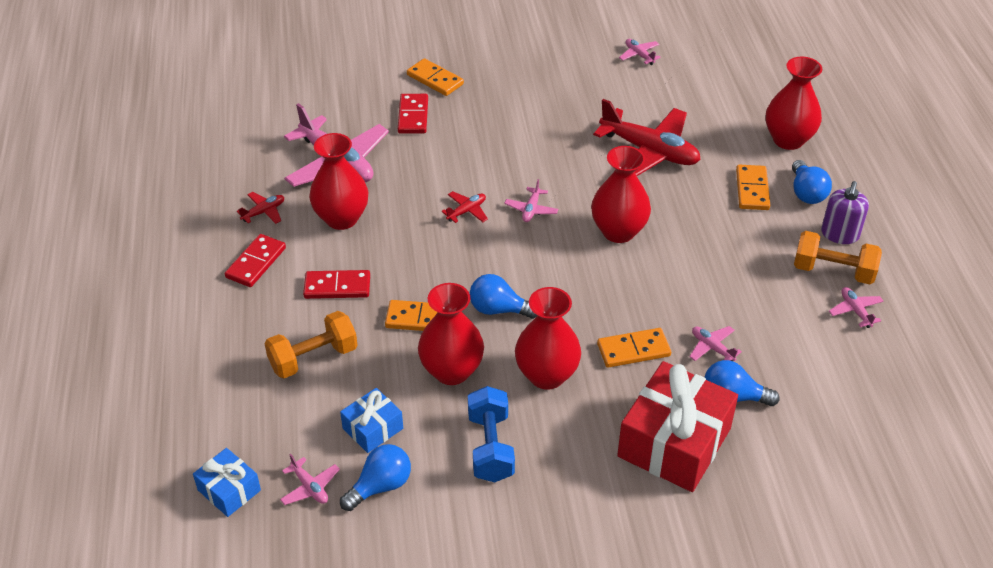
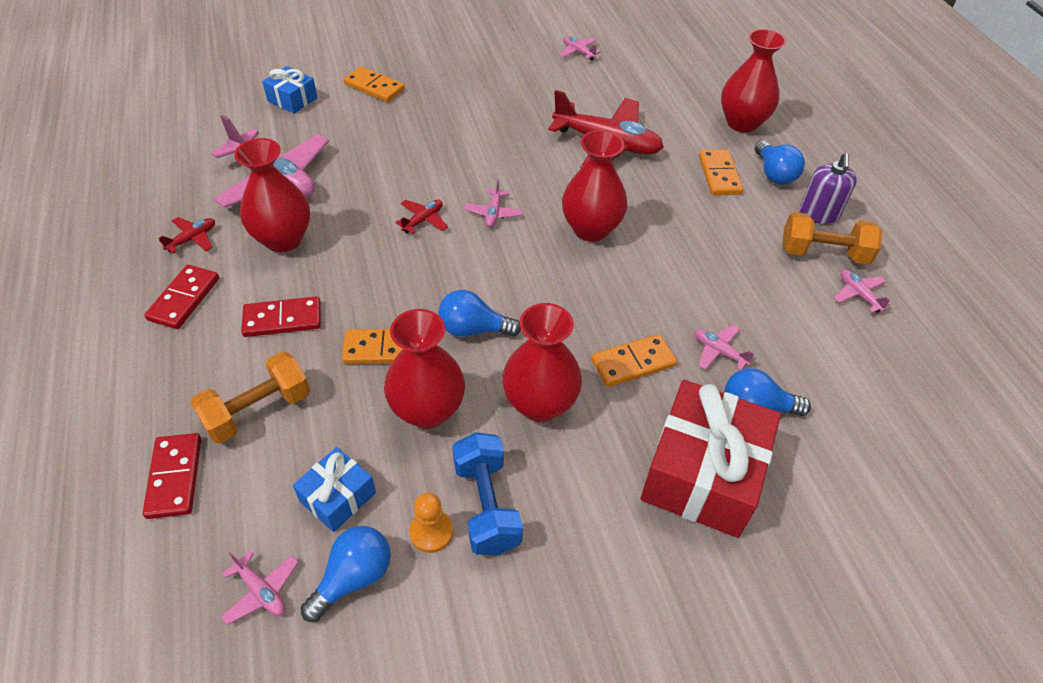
camera: 10 degrees left, 5 degrees up
blue gift [193,448,261,517] -> blue gift moved to [262,66,318,114]
red domino [398,94,428,133] -> red domino moved to [143,433,201,519]
none -> orange pawn [409,492,453,553]

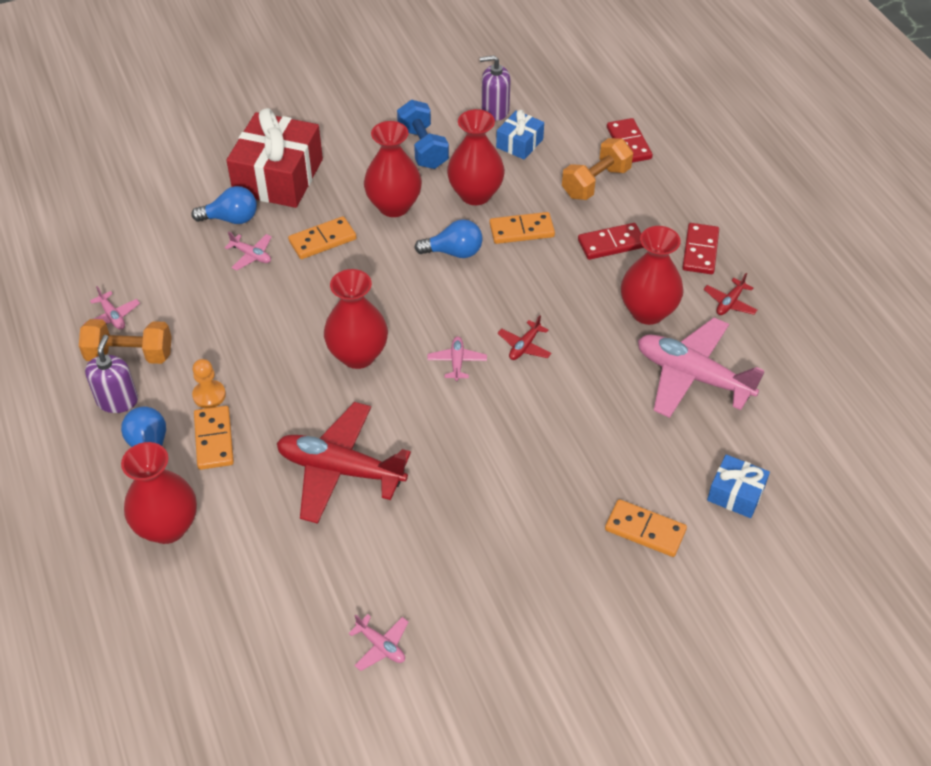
camera: 175 degrees right, 0 degrees up
pink plane [221,550,299,625] -> none
blue light bulb [301,526,391,622] -> purple soap dispenser [480,55,511,121]
orange pawn [409,492,453,553] -> orange pawn moved to [192,359,226,408]

